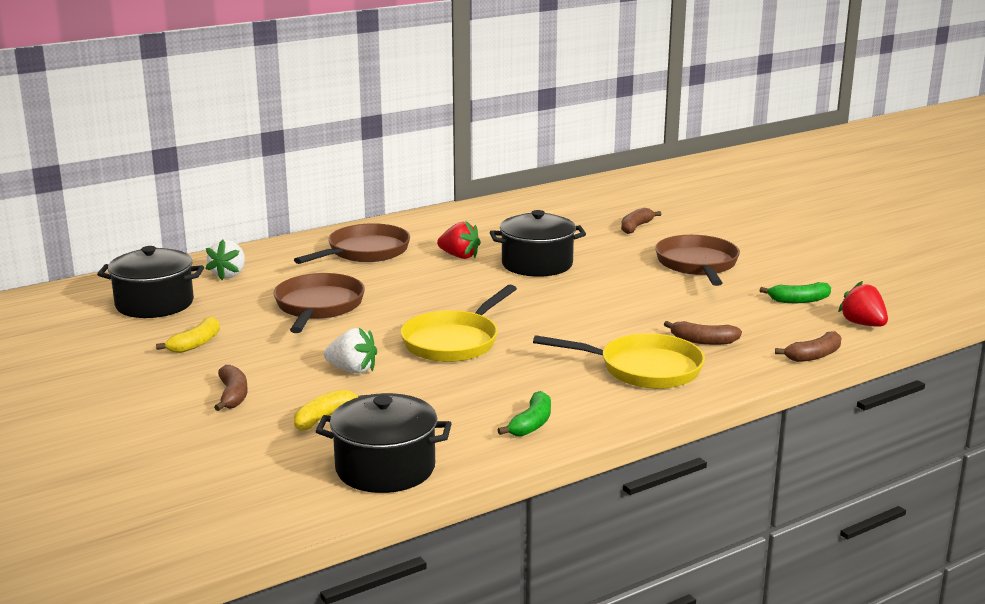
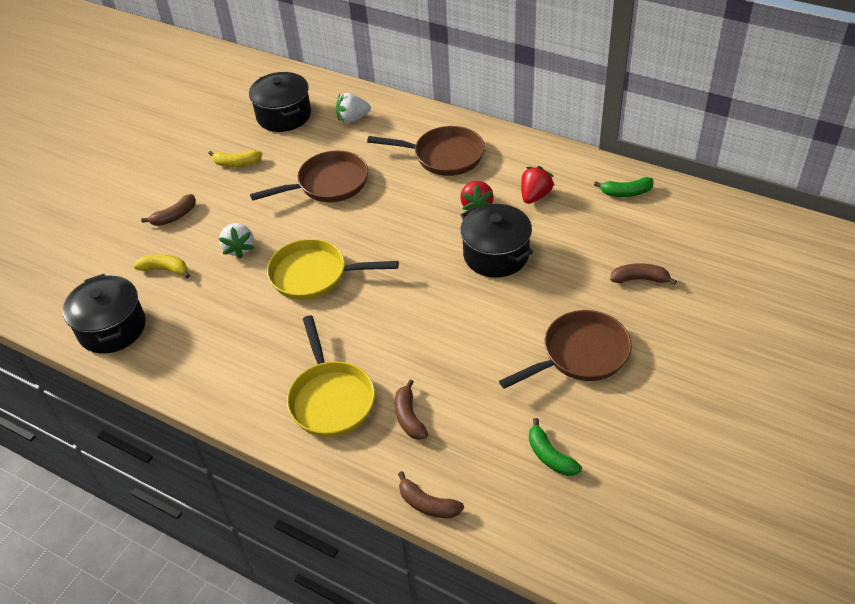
camera: 65 degrees right, 25 degrees up
green banana [498,391,551,437] -> green banana moved to [594,177,654,197]
red strawberry [838,281,888,327] -> red strawberry moved to [521,166,555,204]

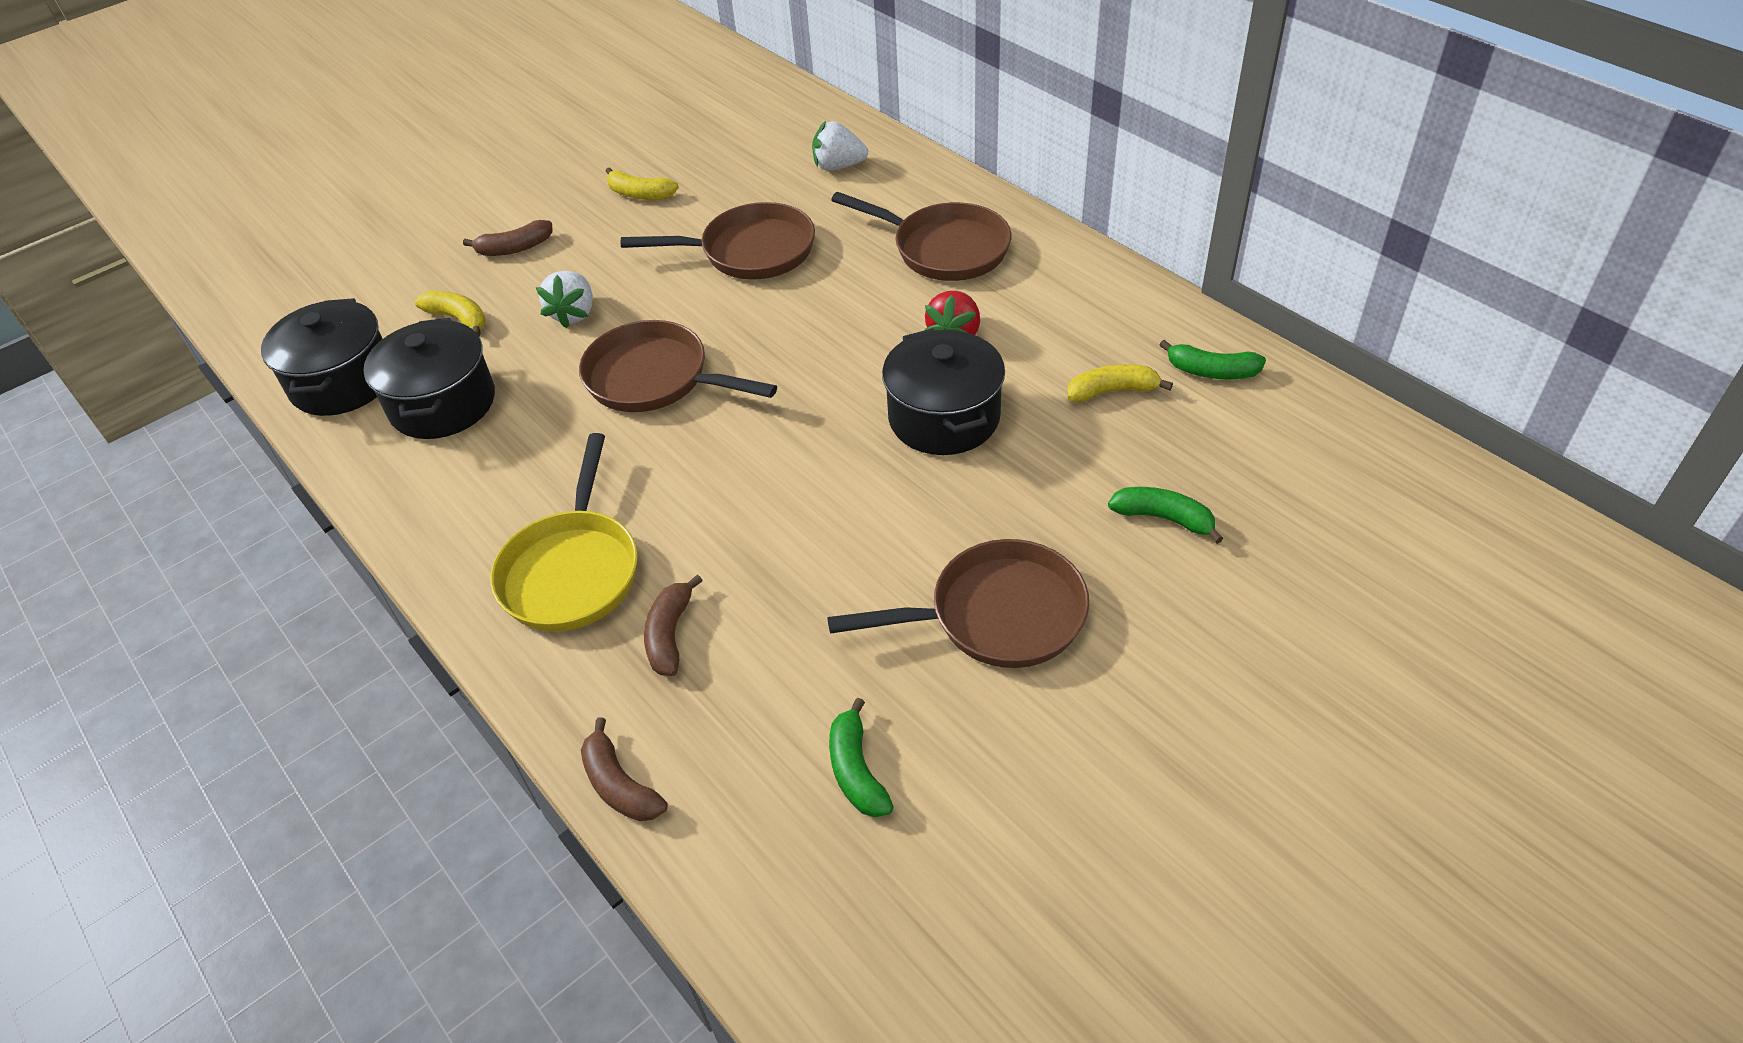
camera: 20 degrees right, 0 degrees up
black pot [249,72,311,132] -> black pot moved to [364,318,495,439]
yellow pan [267,239,399,300] -> brown pan [579,320,777,412]
red strawberry [521,166,555,204] -> none
brown banana [610,263,677,285] -> green banana [1108,487,1223,544]
none -> yellow banana [1067,364,1173,402]

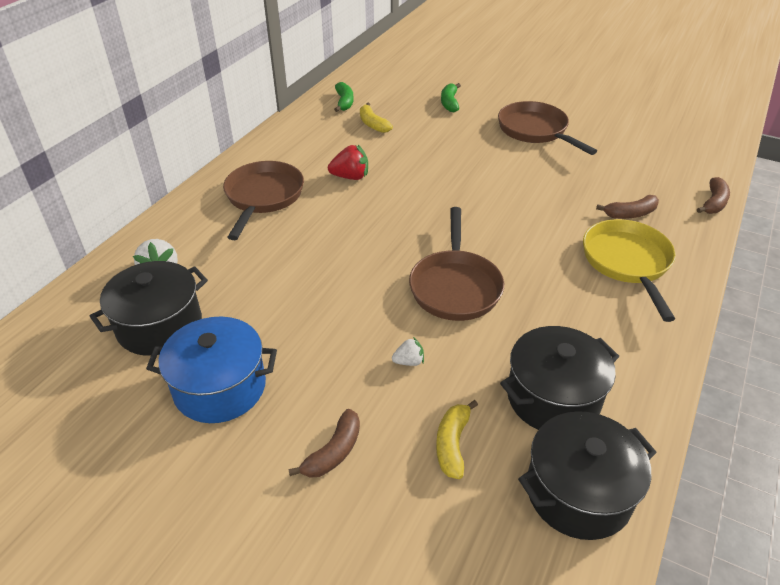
camera: 115 degrees left, 5 degrees down
brown banana [463,220,552,256] -> brown banana turned 75 degrees clockwise [288,409,360,478]
yellow pan [490,433,638,631] -> yellow pan turned 75 degrees counterclockwise [583,219,676,322]
white strawberry [536,271,593,328] -> white strawberry [392,337,424,366], size x0.59
yellow banana [606,167,679,200] -> blue pot [146,317,277,423]
brown pan [621,202,815,280] -> none
green banana [829,698,894,817] -> none
black pot [882,328,1005,455] -> black pot moved to [90,261,208,356]

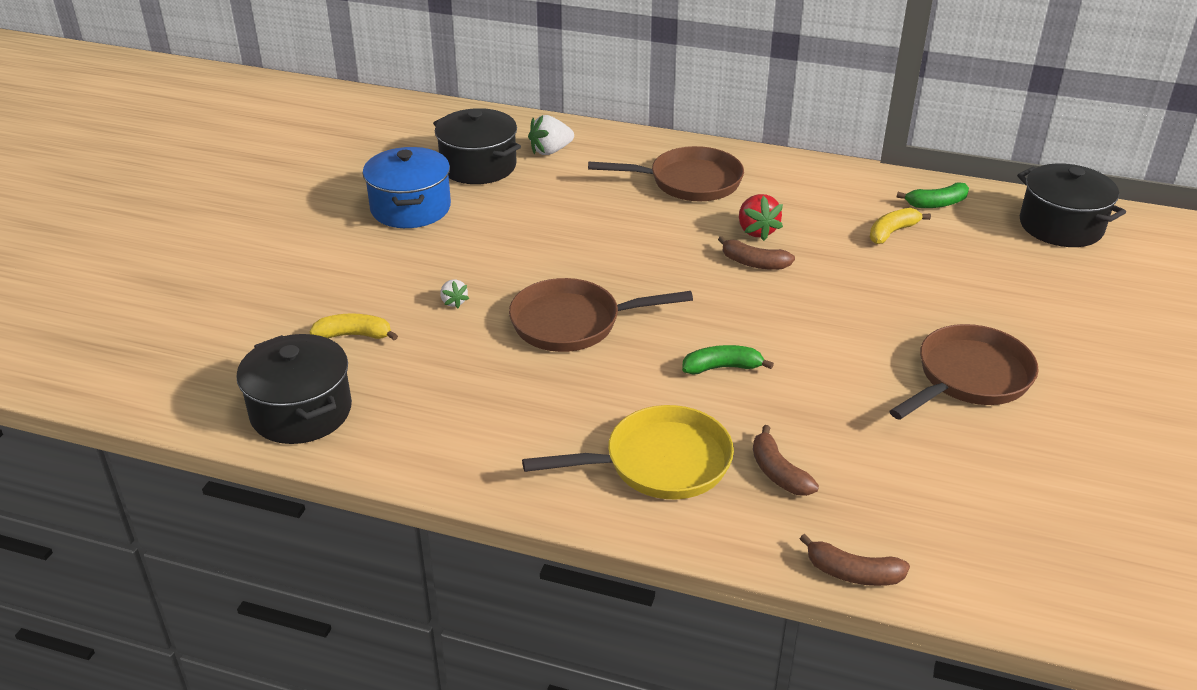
camera: 80 degrees right, 5 degrees down
brown banana [288,409,360,478] -> brown banana moved to [718,236,795,270]
green banana [441,83,461,112] -> green banana moved to [682,345,774,374]
black pot [500,326,619,430] -> black pot moved to [1017,163,1126,247]

